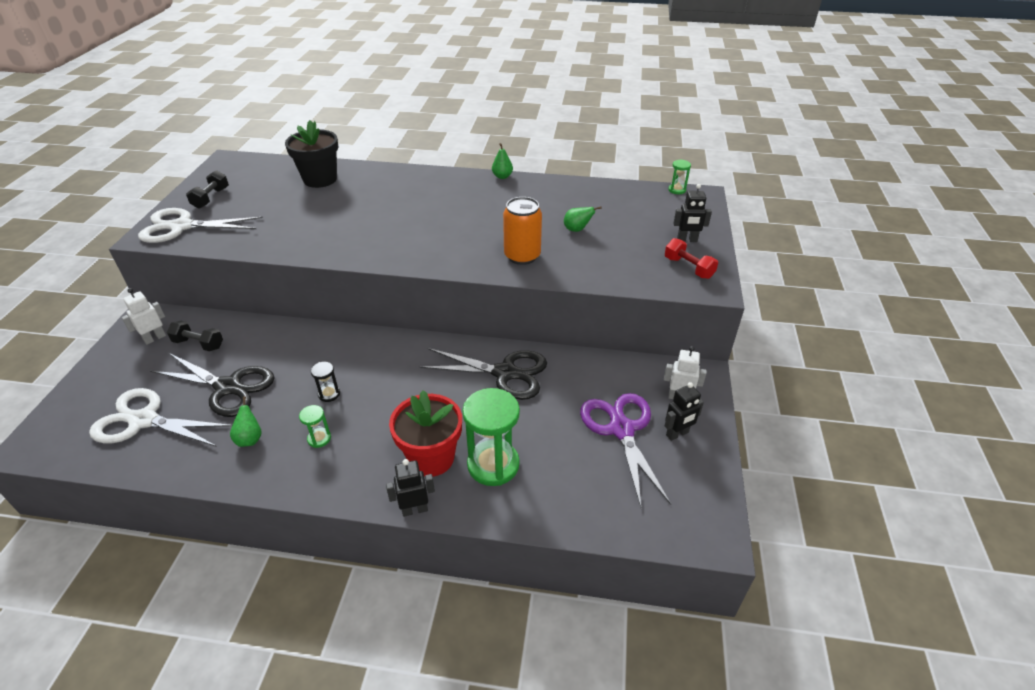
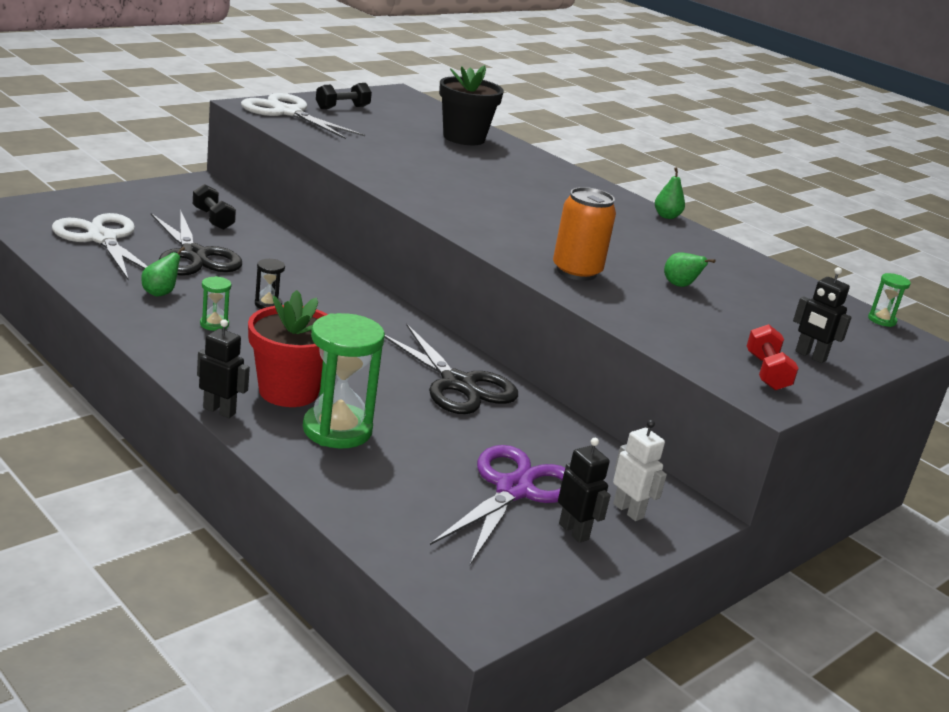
camera: 35 degrees right, 15 degrees down
white robot [121,288,166,345] -> none
black robot [665,382,704,441] -> black robot turned 135 degrees counterclockwise [558,438,610,543]

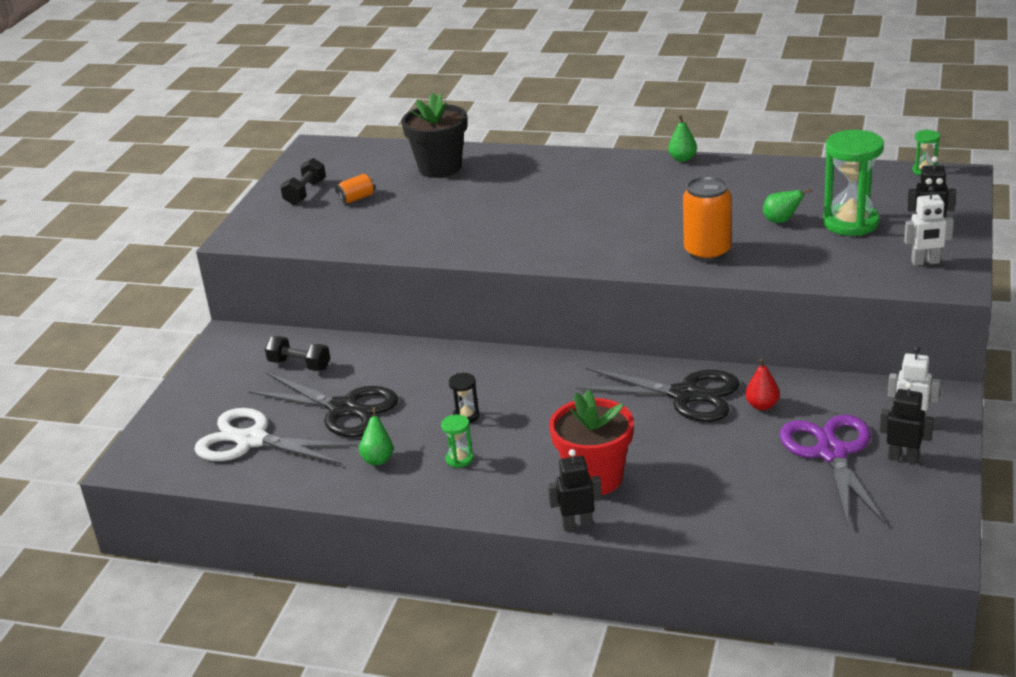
camera: 25 degrees left, 5 degrees up
white scissors [241,93,365,139] -> none
green hourglass [303,313,385,448] -> green hourglass moved to [823,130,884,236]
red dumbbell [747,324,799,390] -> white robot [904,186,954,266]
none -> orange can [335,174,375,203]
none -> red pear [745,359,780,410]

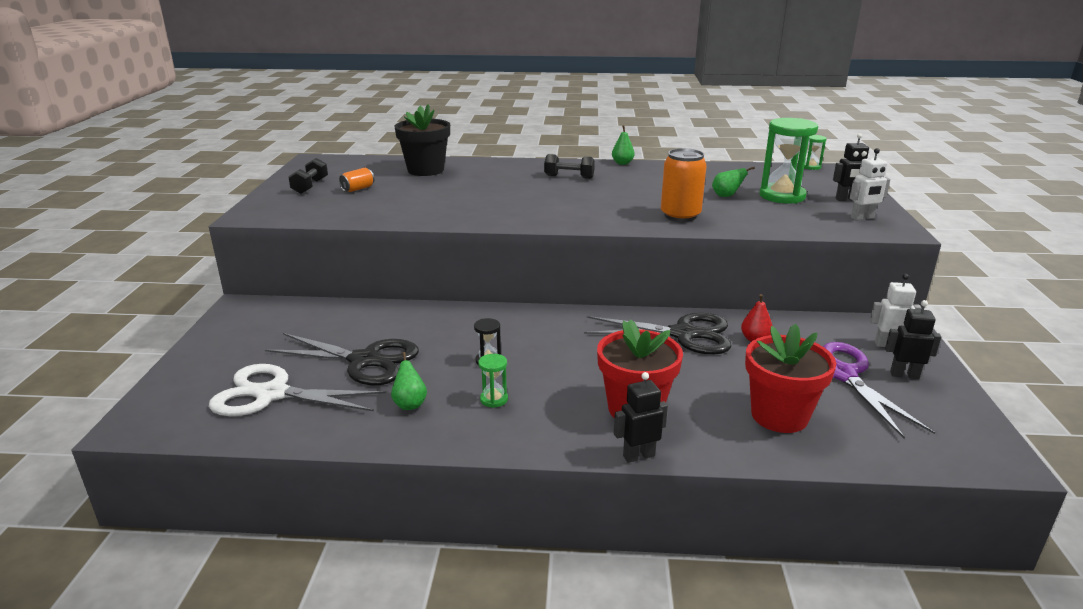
camera: 15 degrees left, 5 degrees down
black dumbbell [265,336,330,371] -> black dumbbell moved to [544,154,595,179]
none -> red flower pot [745,324,836,433]

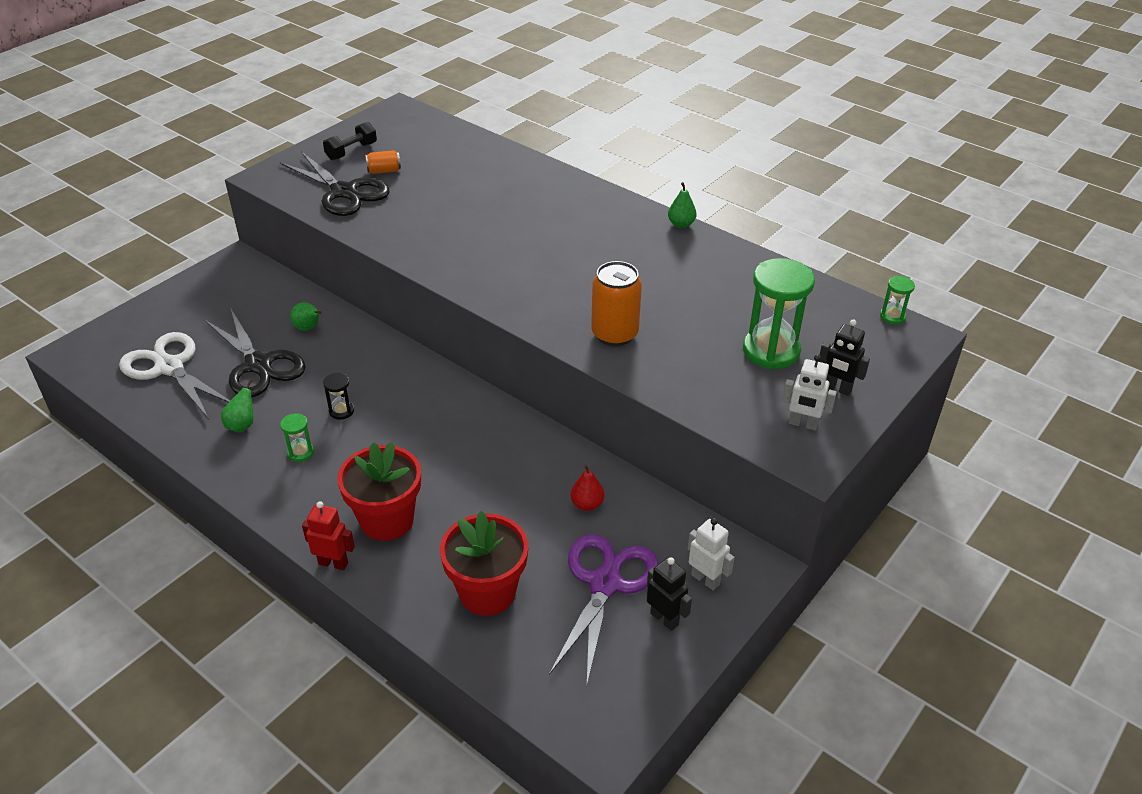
camera: 35 degrees right, 15 degrees up
black flower pot [395,104,450,176] -> none
black dumbbell [544,154,595,179] -> none
black scissors [584,313,731,355] -> black scissors moved to [279,151,390,216]
black robot [614,372,668,463] -> red robot [302,501,355,570]
green pear [712,167,755,197] -> green pear moved to [290,302,322,331]

